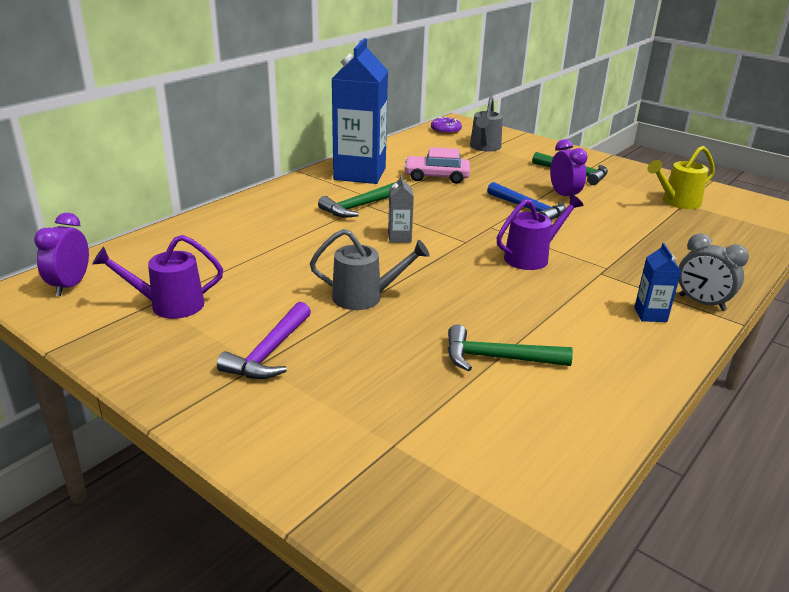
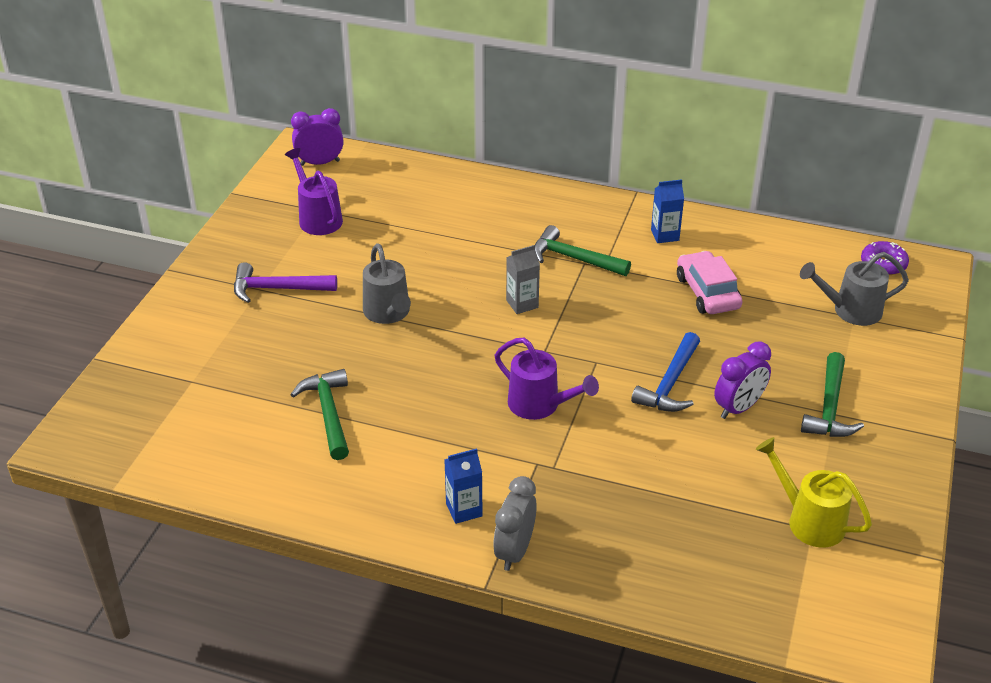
camera: 70 degrees right, 10 degrees up
blue carton [332,38,388,184] -> blue carton [651,179,684,243], size x0.42

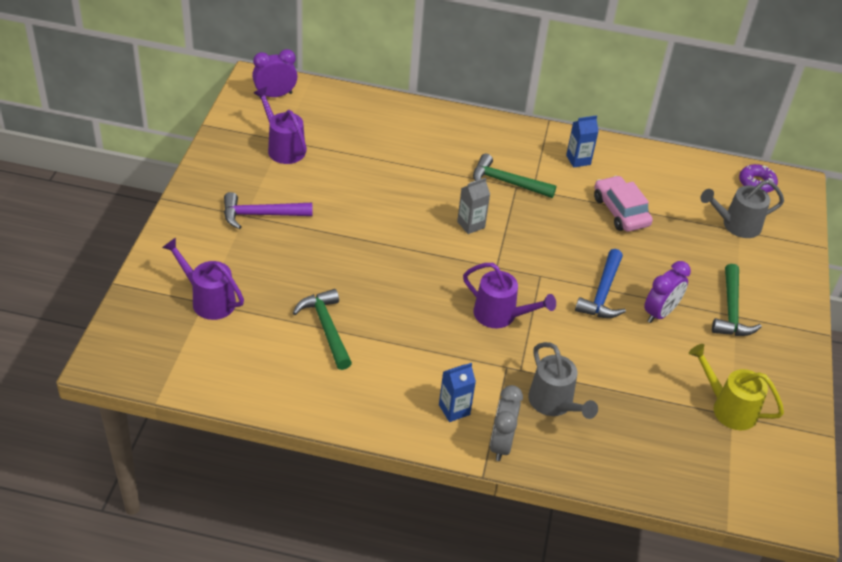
camera: 10 degrees left, 5 degrees up
grey watering can [363,243,411,324] -> grey watering can moved to [528,342,598,419]
none -> purple watering can [162,238,244,320]

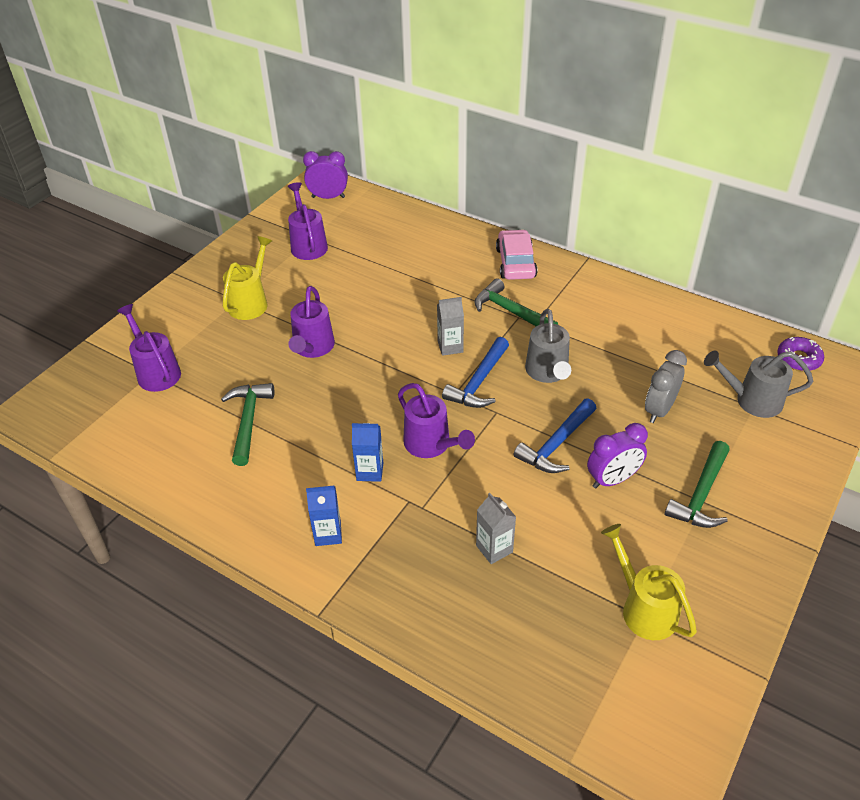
camera: 25 degrees right, 0 degrees up
purple hammer [224,192,312,229] -> yellow watering can [223,236,272,320]
grey clock [490,385,523,461] -> grey clock moved to [645,350,687,423]
grey watering can [528,342,598,419] -> grey watering can moved to [525,309,571,383]
blue carton [566,115,599,168] -> blue carton moved to [352,423,383,482]
pink car [594,175,653,232] -> pink car moved to [496,229,538,280]
none -> purple watering can [289,286,335,358]
none -> blue hammer [442,337,509,408]
none -> grey carton [476,493,516,564]

